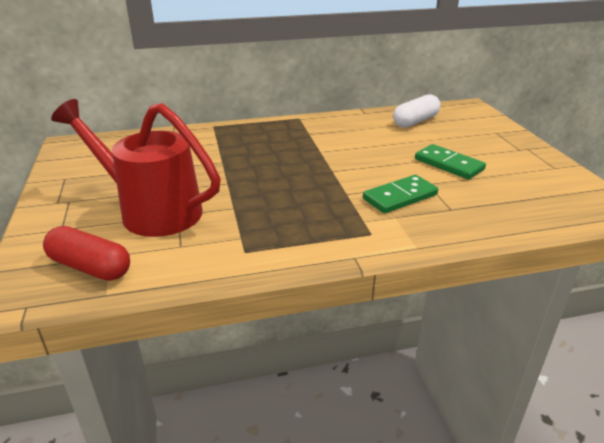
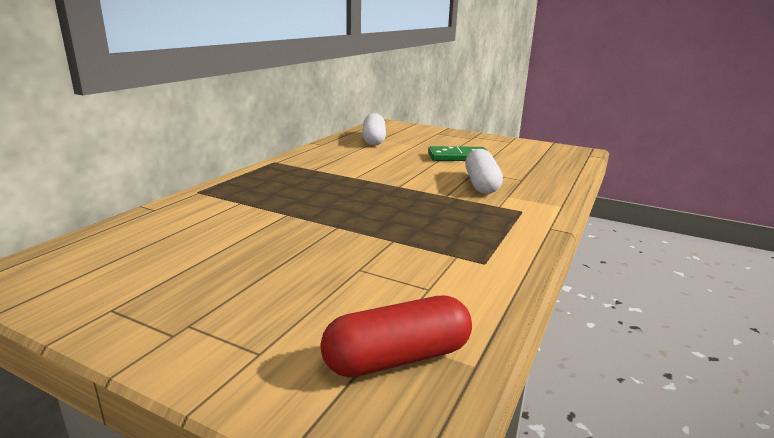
camera: 50 degrees left, 10 degrees down
red watering can [51,99,221,237] -> none
green domino [363,175,438,213] -> white capsule [465,149,503,194]

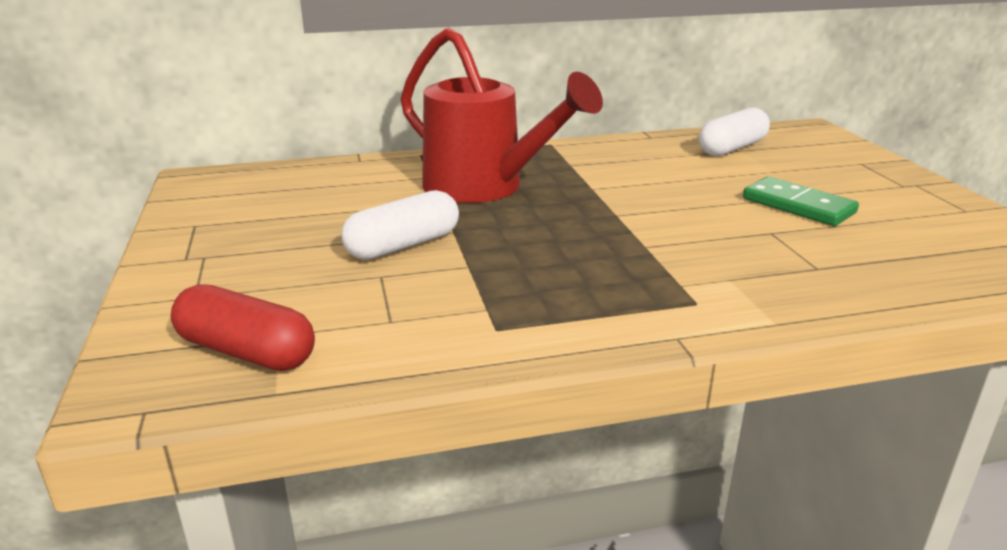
camera: 50 degrees right, 5 degrees up
white capsule [465,149,503,194] -> white capsule moved to [342,190,459,260]
none -> red watering can [401,27,603,203]

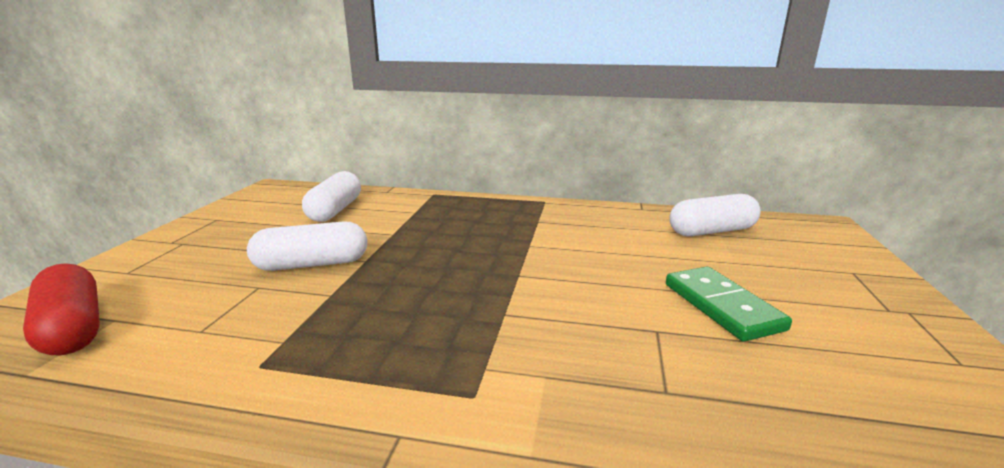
camera: 25 degrees right, 5 degrees down
red watering can [401,27,603,203] -> none
none -> white capsule [302,171,361,222]

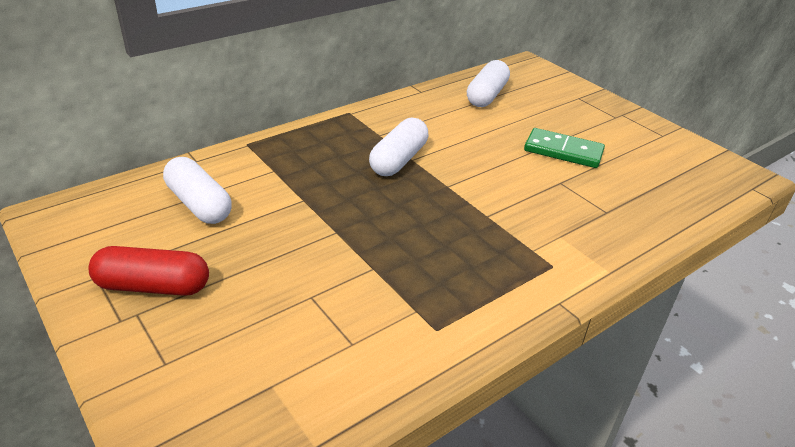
camera: 50 degrees left, 15 degrees up
red capsule [23,263,100,355] -> red capsule moved to [89,246,209,296]
white capsule [247,221,368,271] -> white capsule moved to [369,118,428,176]

